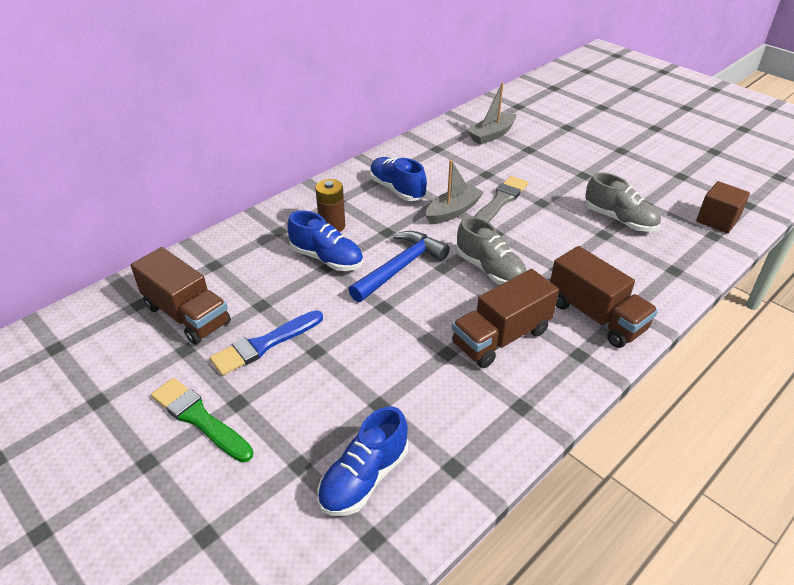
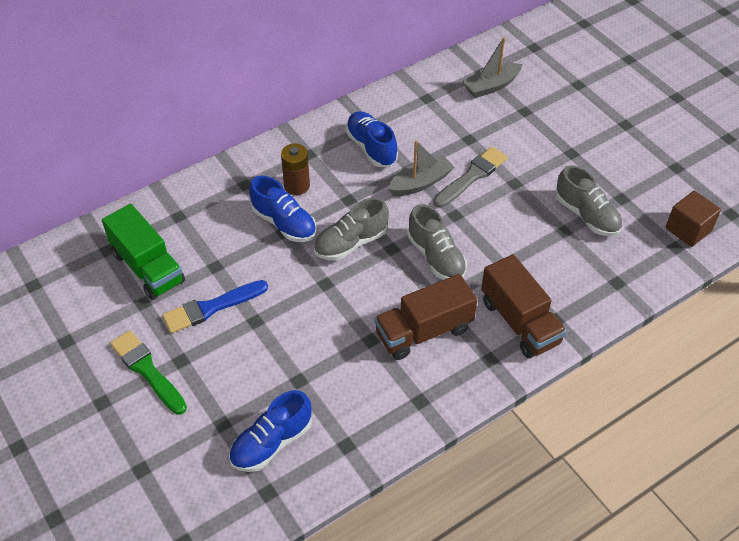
camera: 10 degrees right, 10 degrees up
brown truck [131,247,231,345] -> green truck [102,204,185,300]
blue hammer [349,231,450,302] -> grey shoe [314,198,389,260]

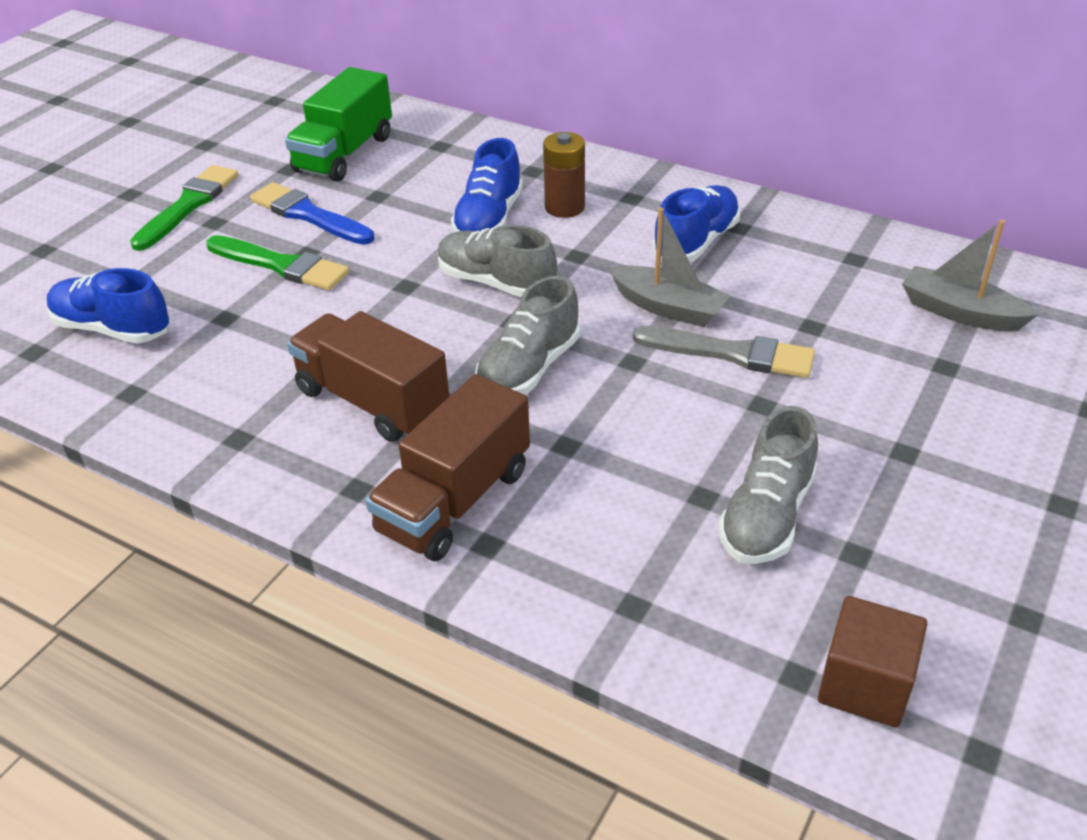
camera: 65 degrees right, 10 degrees down
none -> green brush [206,235,349,290]

